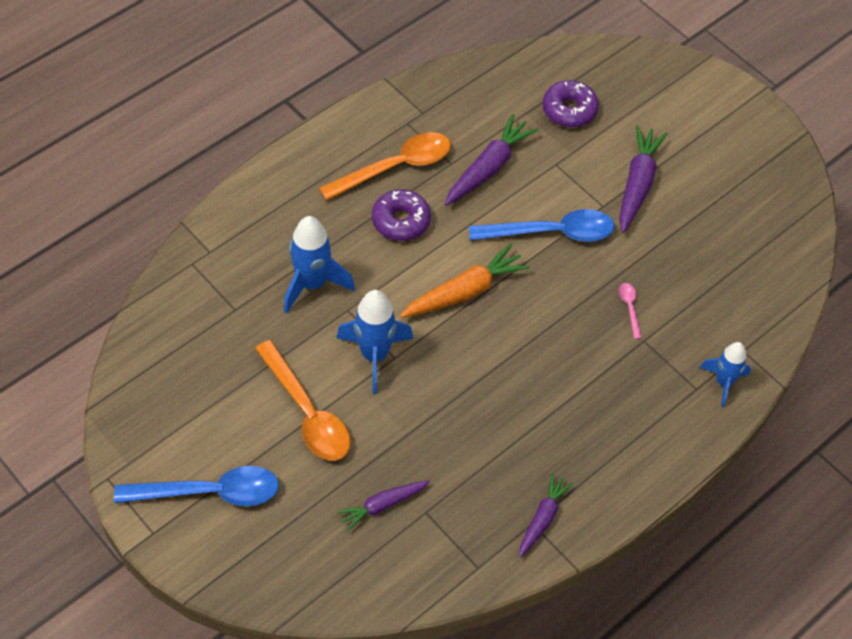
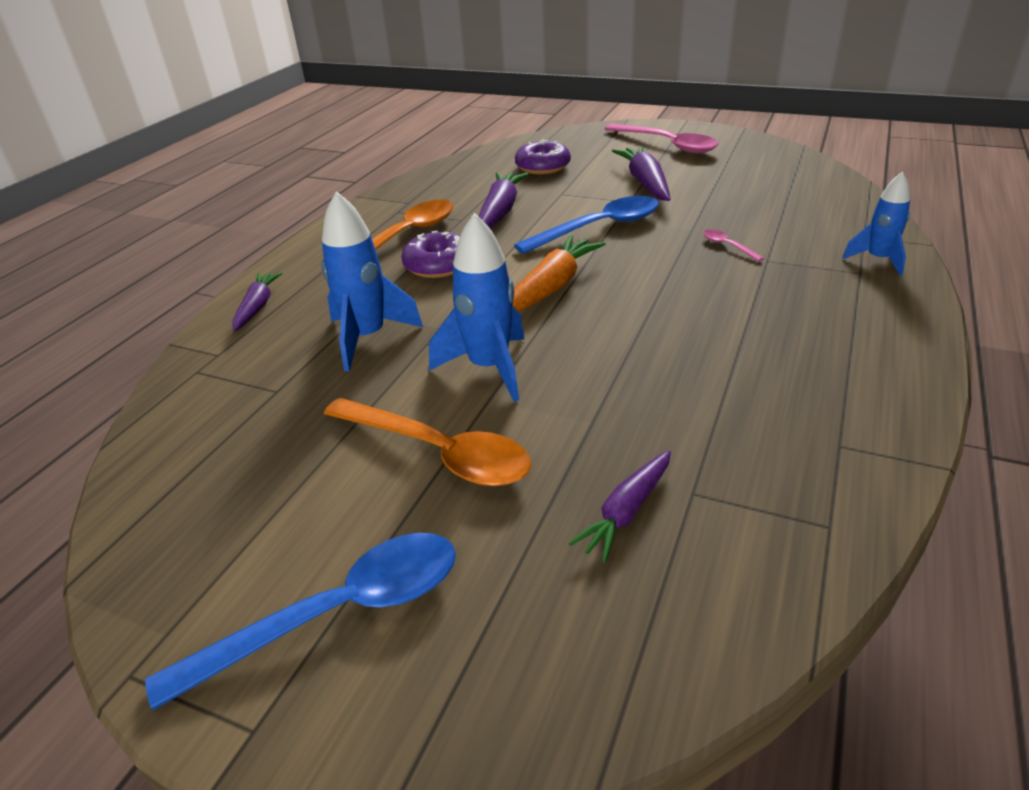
camera: 20 degrees left, 20 degrees down
purple carrot [519,473,574,558] -> purple carrot moved to [232,272,282,331]
none -> pink spoon [605,124,719,153]

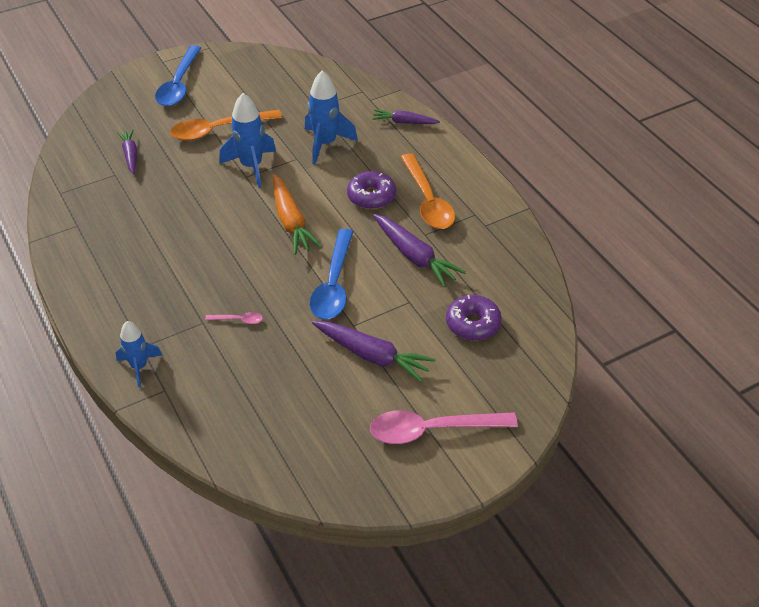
camera: 125 degrees right, 10 degrees up
purple carrot [232,272,282,331] -> purple carrot turned 150 degrees clockwise [372,109,440,124]

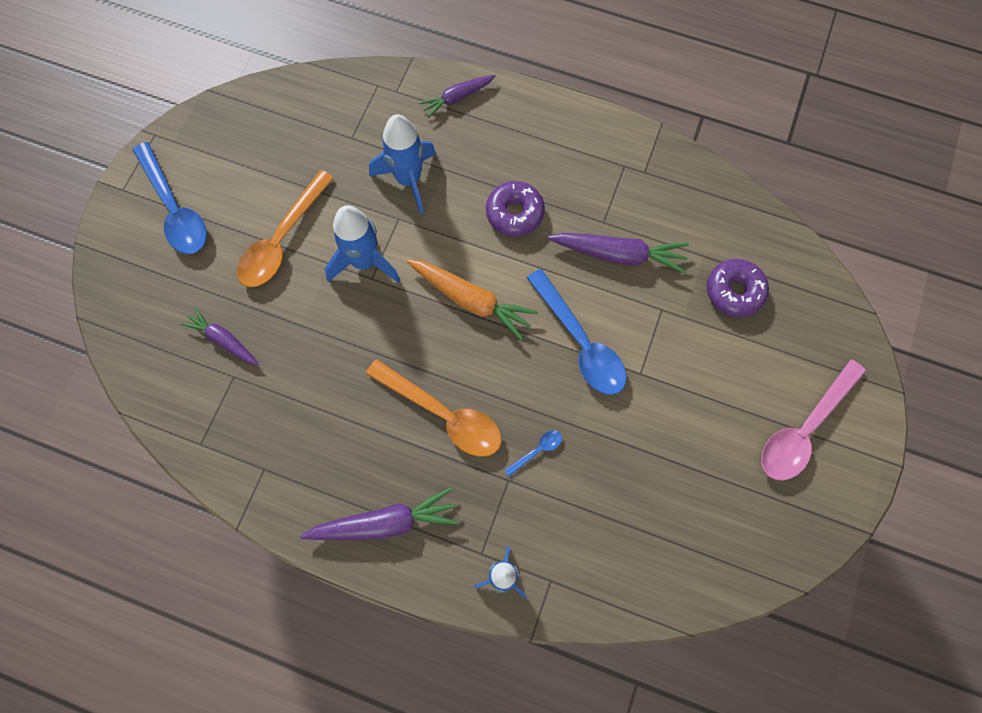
camera: 40 degrees left, 25 degrees up
pink spoon [205,312,263,324] -> blue spoon [504,430,562,477]
purple carrot [312,321,436,383] -> purple carrot moved to [300,487,459,540]
orange spoon [401,153,455,229] -> orange spoon moved to [366,359,502,457]

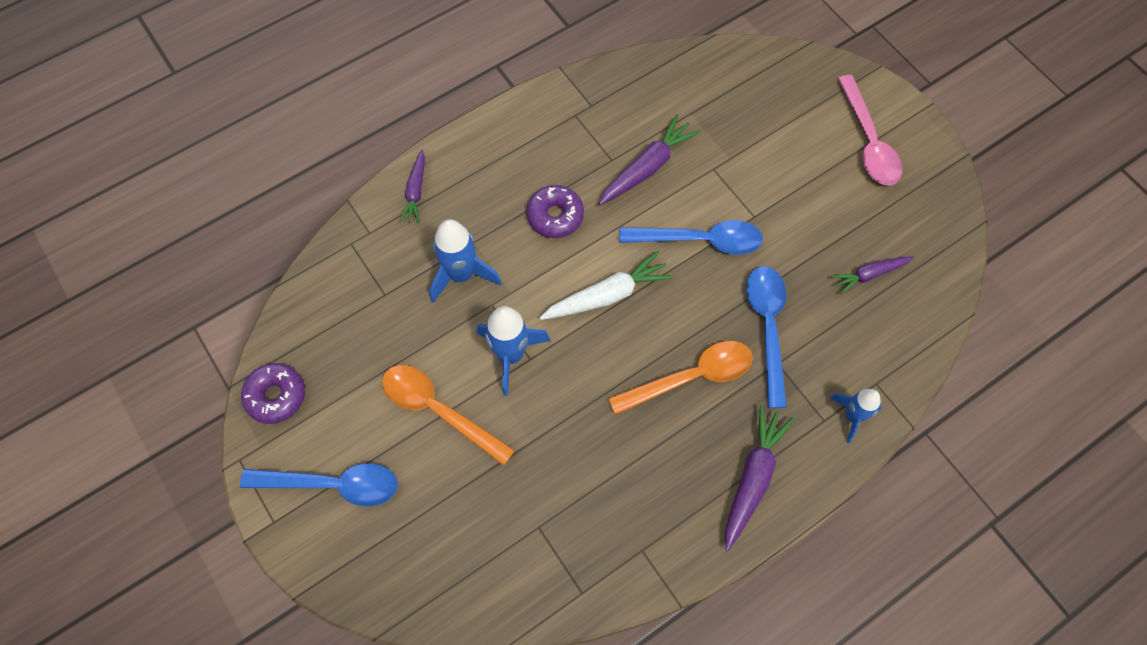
camera: 55 degrees left, 5 degrees down
purple carrot [181,307,259,365] -> purple carrot moved to [831,256,914,294]
orange spoon [237,170,334,287] -> orange spoon turned 150 degrees clockwise [382,365,515,466]
orange carrot [406,259,538,341] -> white carrot [540,251,673,320]
blue spoon [504,430,562,477] -> blue spoon [746,266,787,408], size x2.34
purple donut [707,259,769,317] -> purple donut moved to [241,363,305,424]

